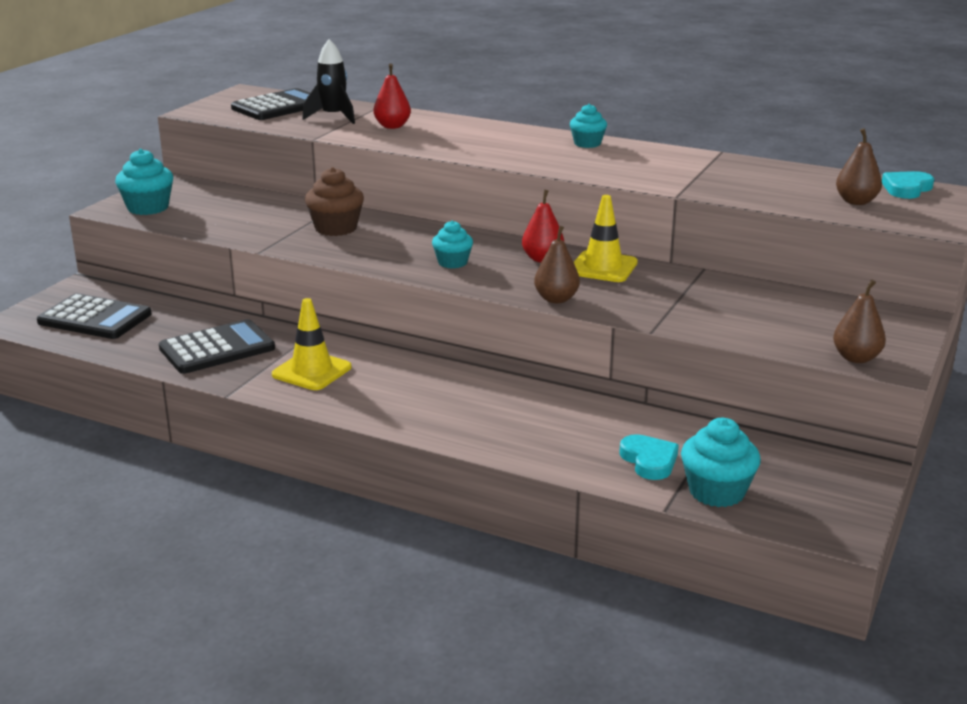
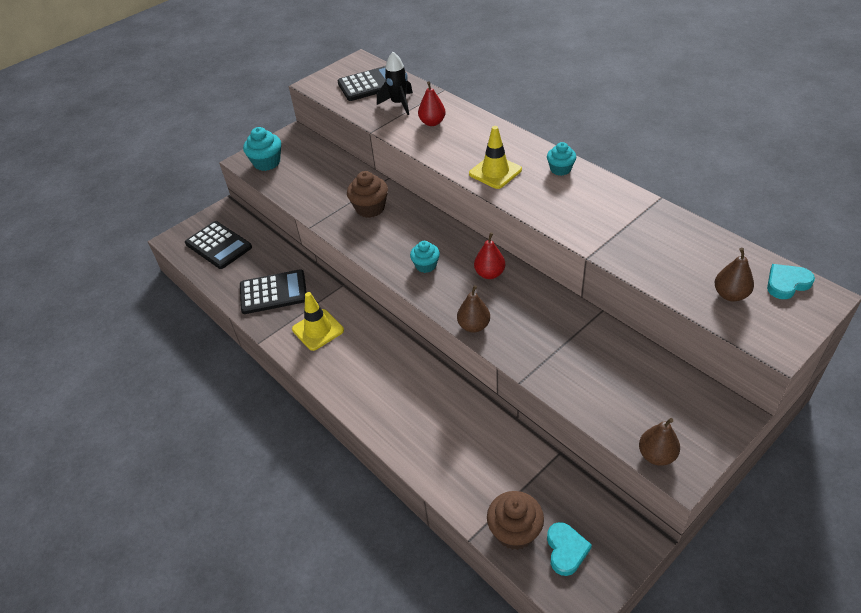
camera: 25 degrees right, 20 degrees up
yellow traffic cone [574,195,638,282] -> yellow traffic cone moved to [469,126,522,189]
turquoise heart [619,434,679,480] -> turquoise heart moved to [547,522,592,576]
turquoise cupcake [681,418,761,507] -> brown cupcake [487,491,544,550]

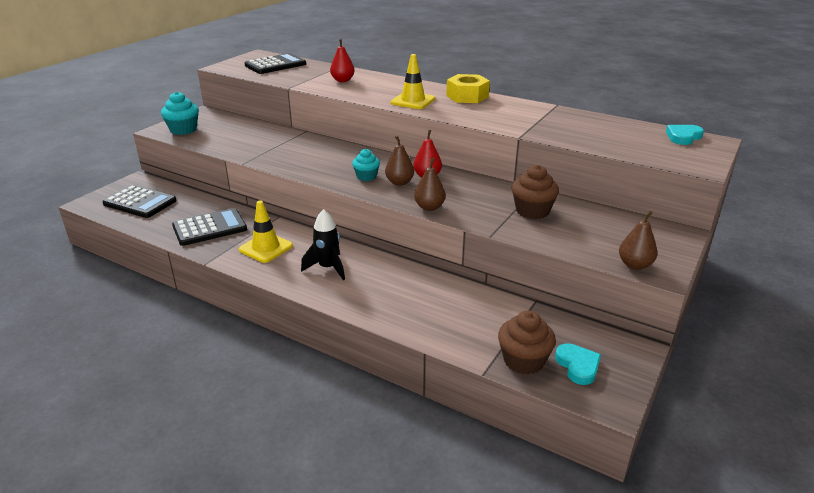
camera: 20 degrees left, 15 degrees down
brown cupcake [347,171,388,218] -> brown cupcake moved to [512,165,559,219]
black rocket [377,52,413,115] -> black rocket moved to [301,209,345,280]
turquoise cupcake [547,142,576,176] -> yellow nut [446,74,490,103]
brown pear [714,248,754,302] -> brown pear moved to [385,136,414,186]

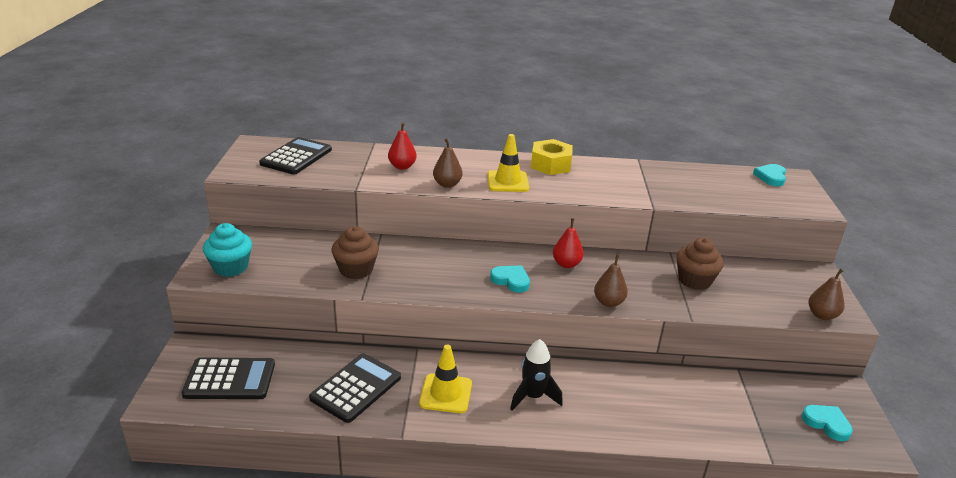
camera: 30 degrees left, 0 degrees up
turquoise cupcake [352,149,380,181] -> turquoise heart [490,266,530,293]
brown pear [385,136,414,186] -> brown pear moved to [433,138,463,188]
brown cupcake [498,311,556,374] -> brown cupcake moved to [332,226,379,279]

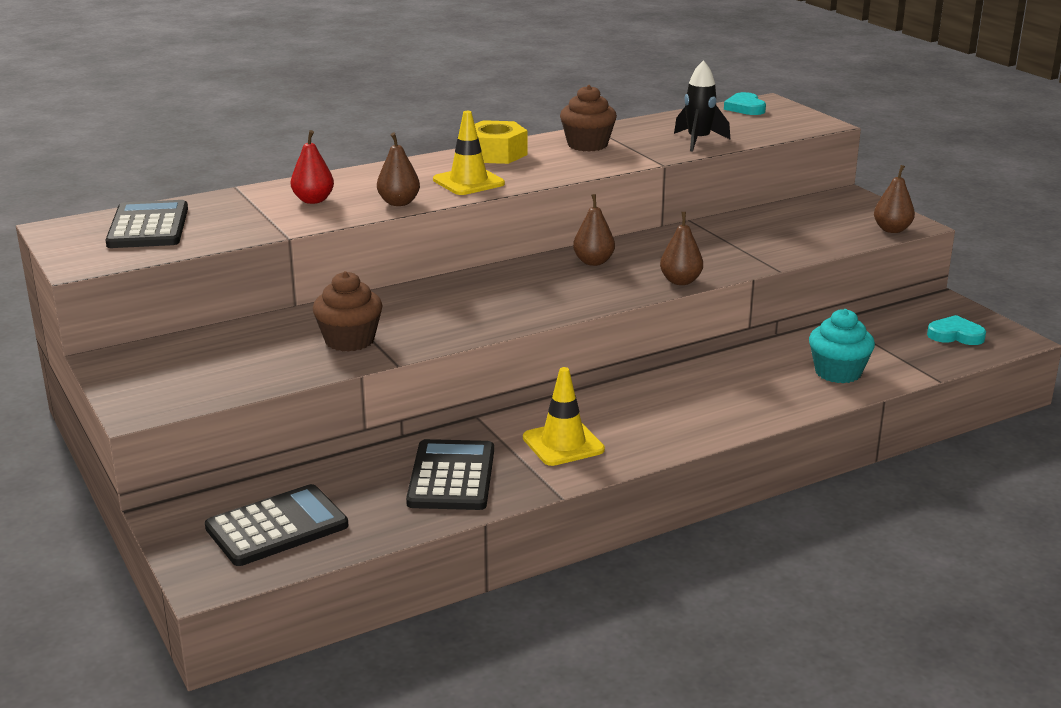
camera: 30 degrees left, 5 degrees down
turquoise cupcake [203,223,252,277] -> turquoise cupcake moved to [809,309,875,383]
turquoise heart [490,266,530,293] -> none
black rocket [510,339,563,410] -> black rocket moved to [674,60,730,151]
red pear [553,218,584,268] -> brown pear [573,194,615,266]
brown cupcake [676,238,724,290] -> brown cupcake moved to [560,85,617,151]

